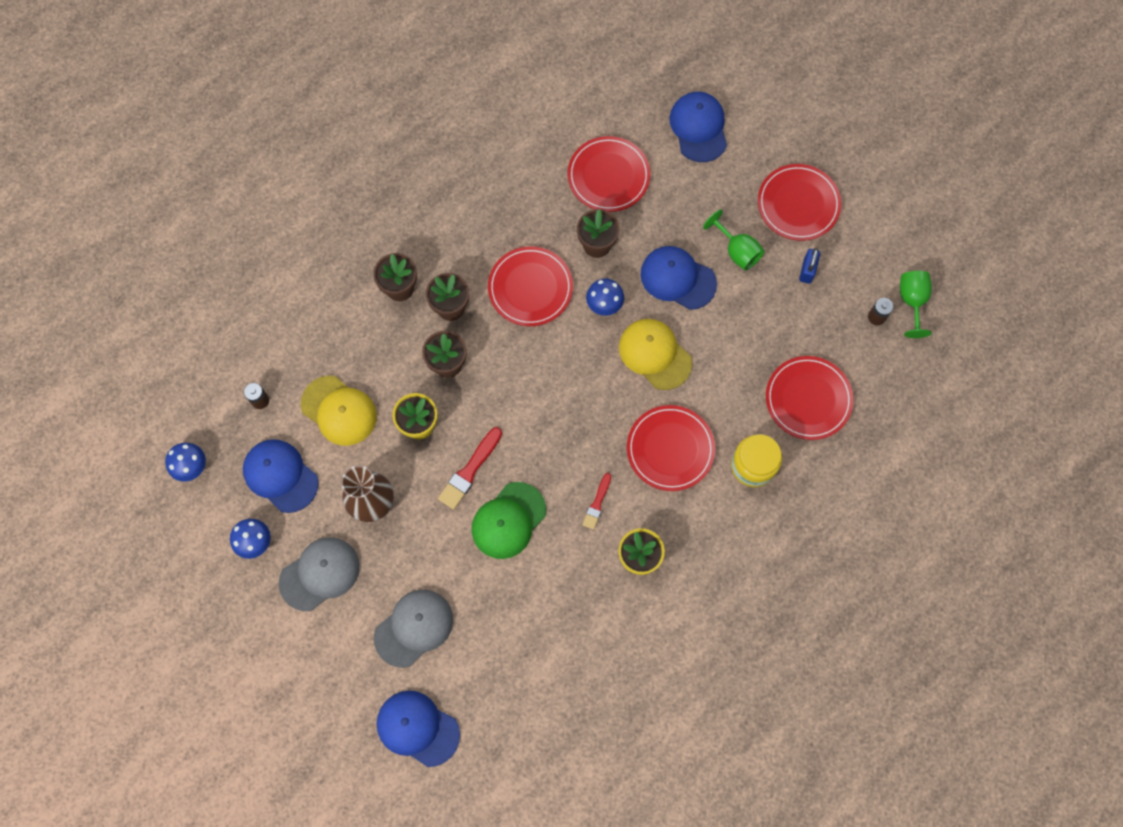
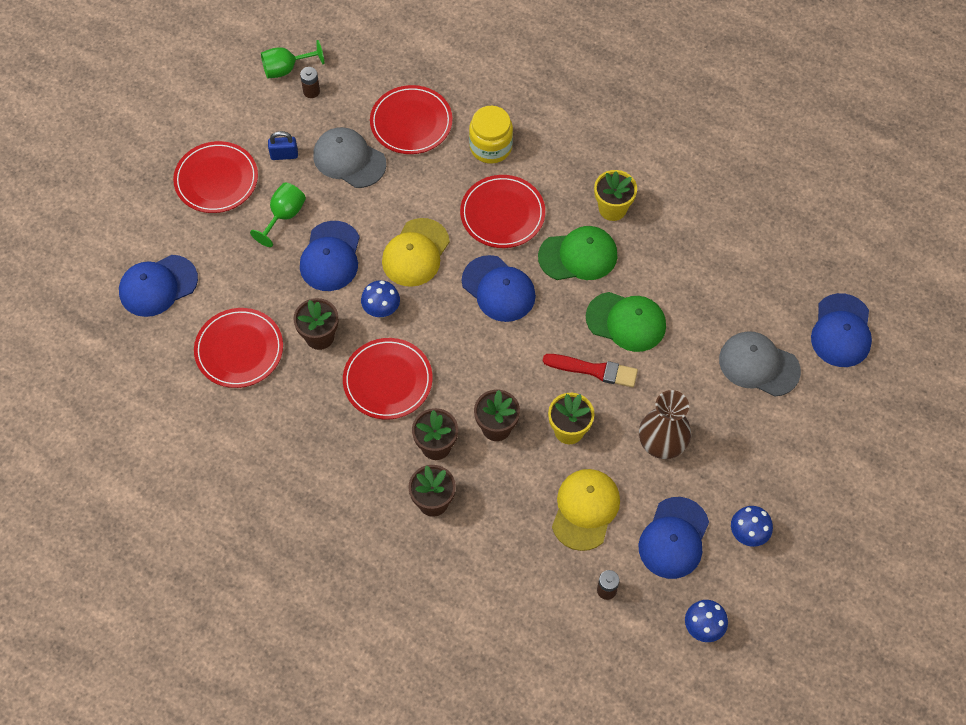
camera: 110 degrees left, 10 degrees down
grey cap [279,537,360,611] -> grey cap moved to [313,127,386,188]
red brush [582,473,611,530] -> green cap [538,226,618,280]
none -> blue cap [462,255,536,322]

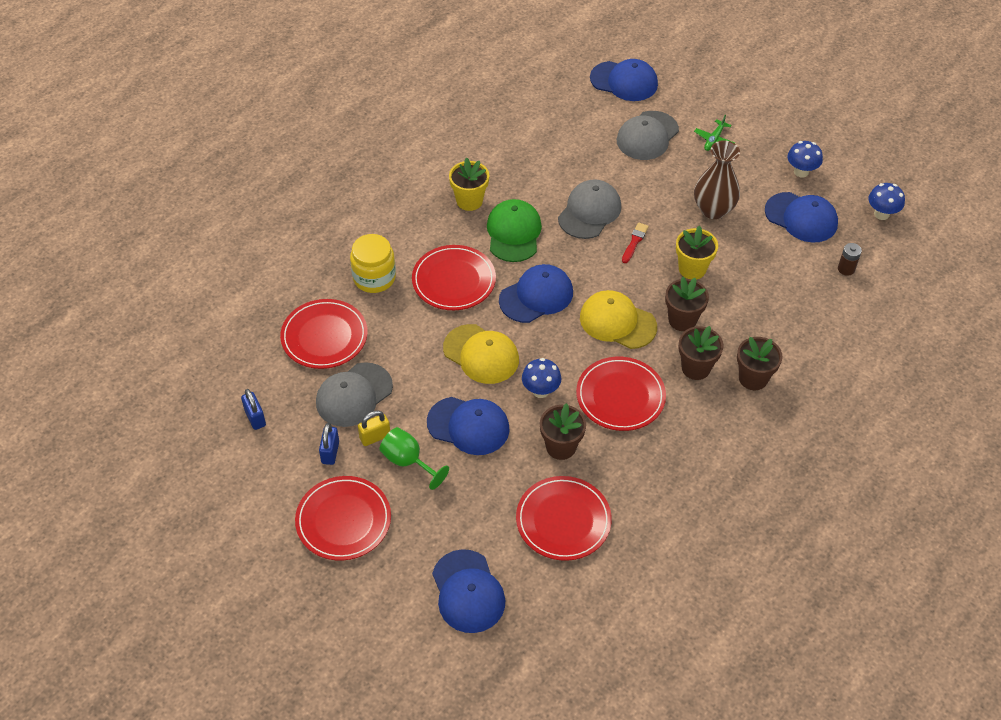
camera: 80 degrees left, 10 degrees down
green goblet [261,40,324,78] -> none
brown battery [300,67,320,98] -> blue padlock [241,389,266,430]
red brush [543,354,638,387] -> red brush [622,222,649,263], size x0.62
yellow cap [552,469,620,551] -> yellow cap moved to [580,290,657,349]
green cap [586,292,666,352] -> grey cap [558,179,621,239]
none -> yellow padlock [358,411,390,446]
none -> green plane [694,115,735,151]

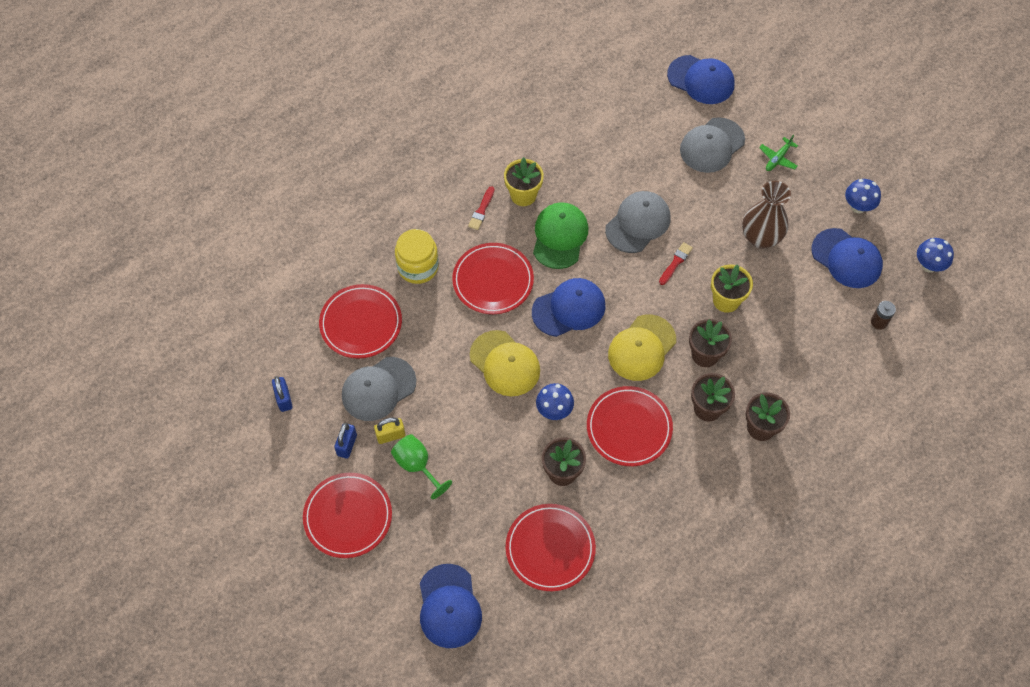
camera: 10 degrees right, 10 degrees up
blue cap [427,397,510,455] -> none
yellow cap [580,290,657,349] -> yellow cap turned 90 degrees counterclockwise [608,314,676,381]
none -> red brush [468,186,495,230]

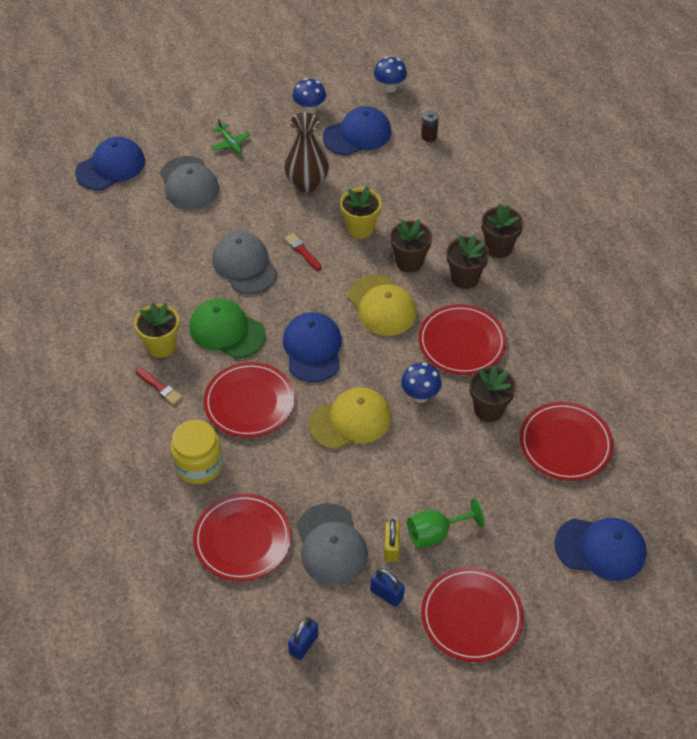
camera: 70 degrees left, 10 degrees down
blue padlock [272,376,293,412] -> blue padlock turned 60 degrees counterclockwise [288,617,318,660]

